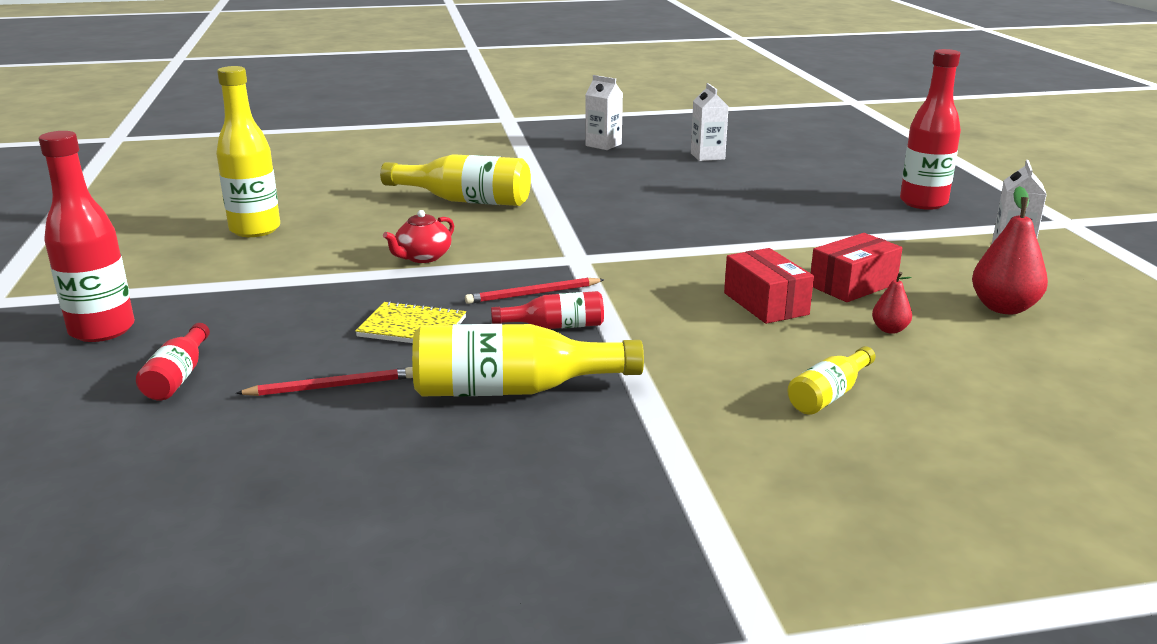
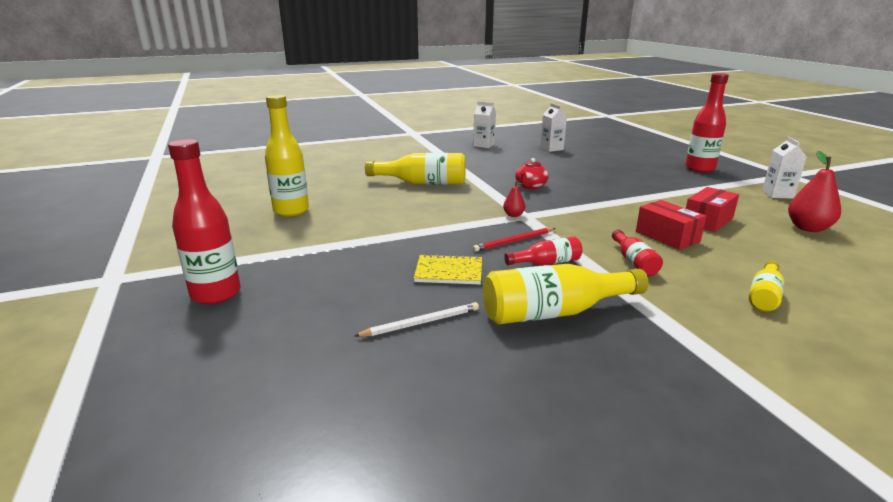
camera: 10 degrees left, 0 degrees up
red bottle [136,323,210,400] -> red bottle moved to [612,230,663,276]
red pencil [236,367,413,396] -> white pencil [354,302,479,337]
red teapot [383,210,454,263] -> red teapot moved to [515,158,549,189]
red pear [872,272,912,334] -> red pear moved to [503,181,525,217]

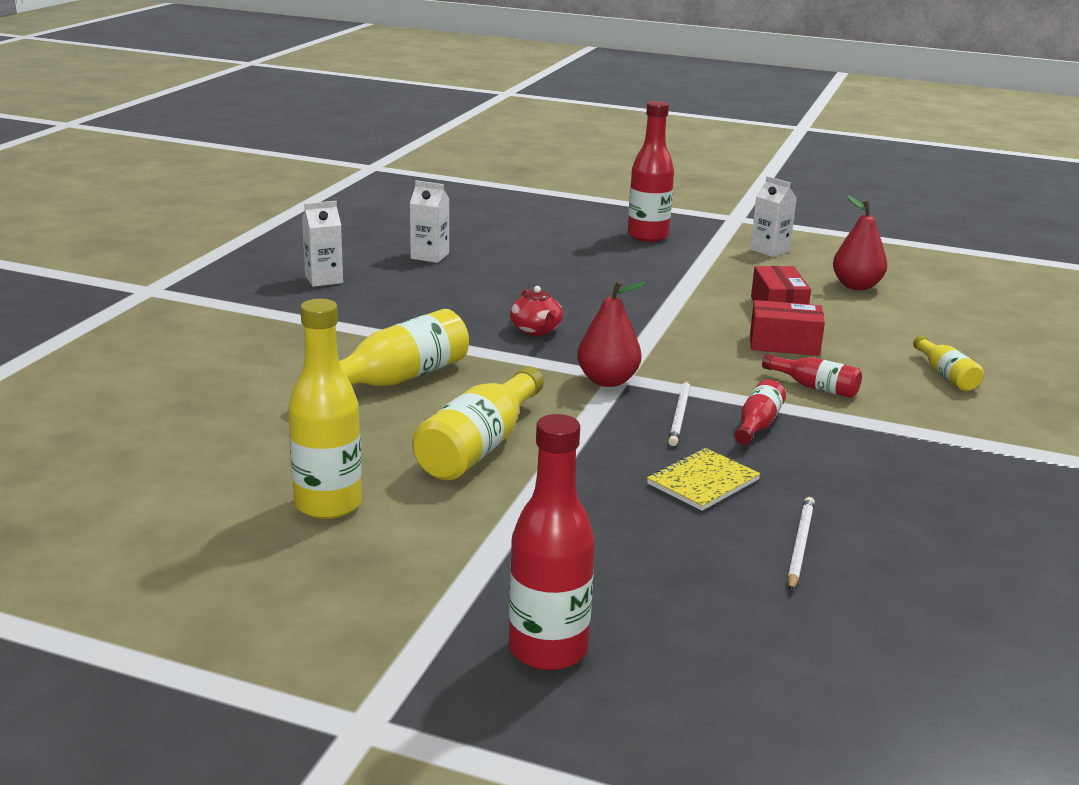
camera: 50 degrees left, 0 degrees up
red pencil [473,228,555,252] -> white pencil [668,379,690,446]
yellow bottle [483,264,649,325] -> yellow bottle moved to [412,366,544,480]
red pear [503,181,525,217] -> red pear [577,281,645,387], size x1.89

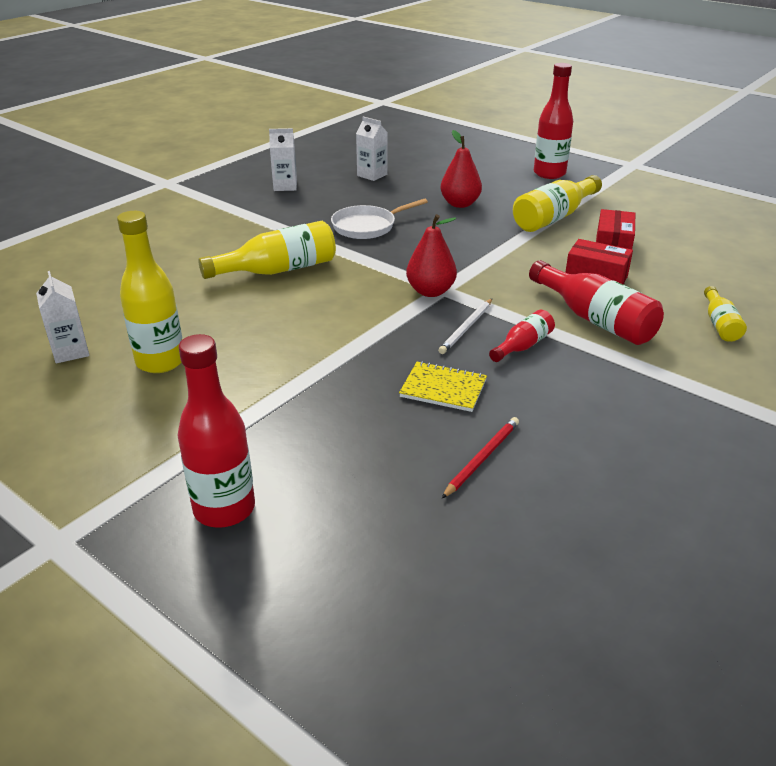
camera: 20 degrees right, 10 degrees up
yellow bottle [412,366,544,480] -> yellow bottle moved to [513,175,602,232]
red teapot [510,286,563,336] -> none
yellow notebook [647,448,761,511] -> yellow notebook turned 45 degrees clockwise [399,361,487,412]
white carton [750,176,797,257] -> white carton moved to [36,271,90,363]
red bottle [762,354,862,398] -> red bottle [529,260,664,345], size x1.80
white pencil [787,497,815,592] -> red pencil [442,417,519,498]
red pear [833,195,887,290] -> red pear moved to [440,130,482,208]
none -> white pan [331,199,428,239]

